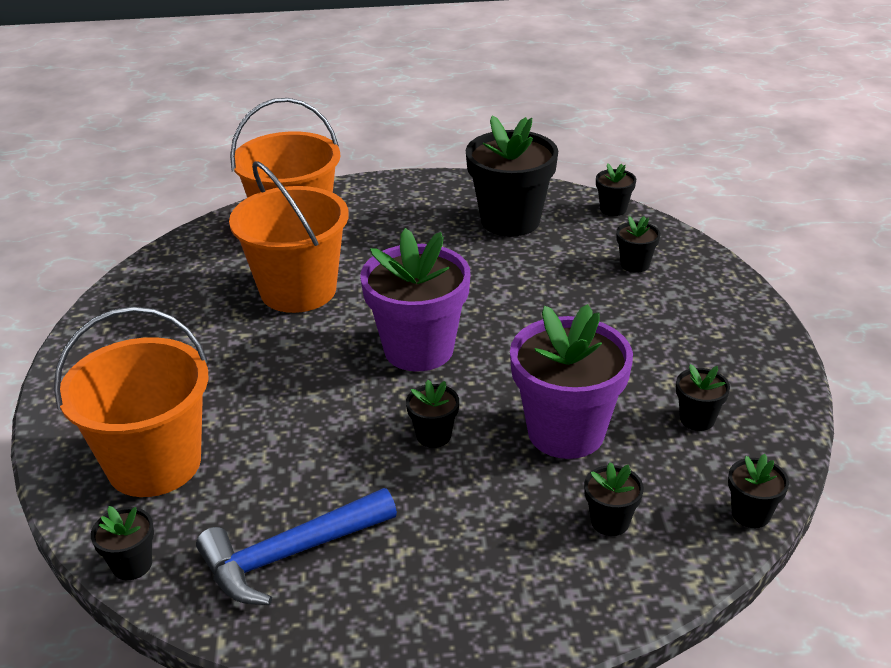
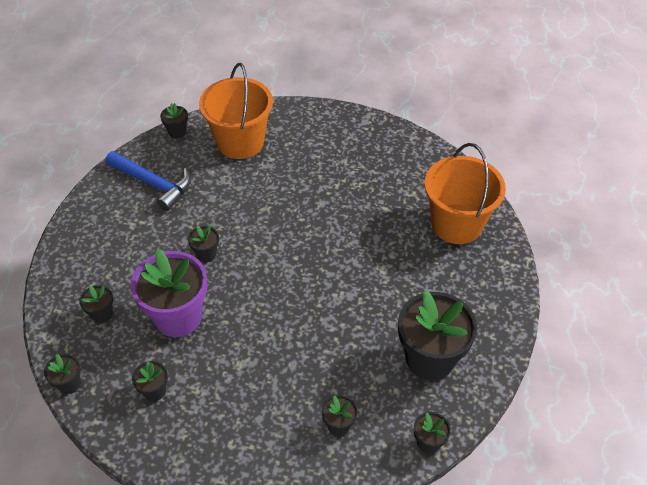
camera: 105 degrees right, 15 degrees up
blue hammer [196,488,397,605] -> blue hammer turned 135 degrees clockwise [105,151,191,211]
orange bucket [229,161,349,313] -> none
purple flower pot [360,228,470,371] -> none

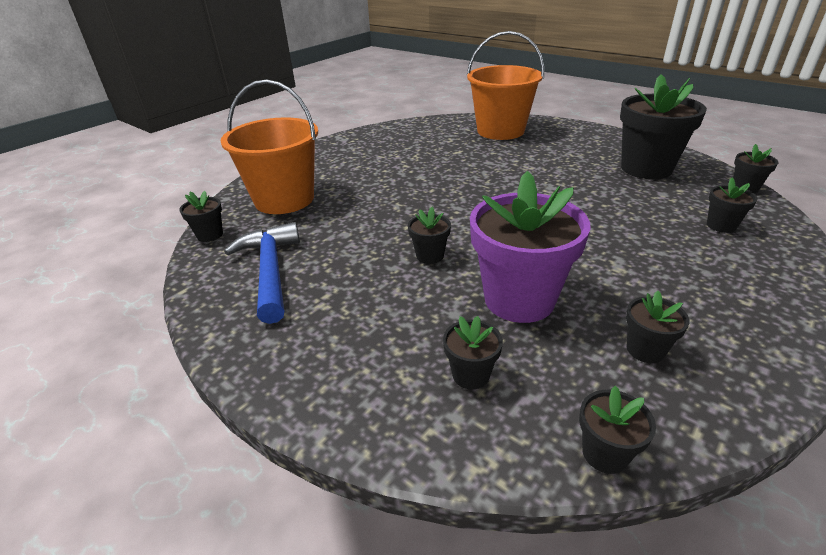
camera: 60 degrees left, 15 degrees down
blue hammer [105,151,191,211] -> blue hammer turned 75 degrees counterclockwise [224,222,300,324]

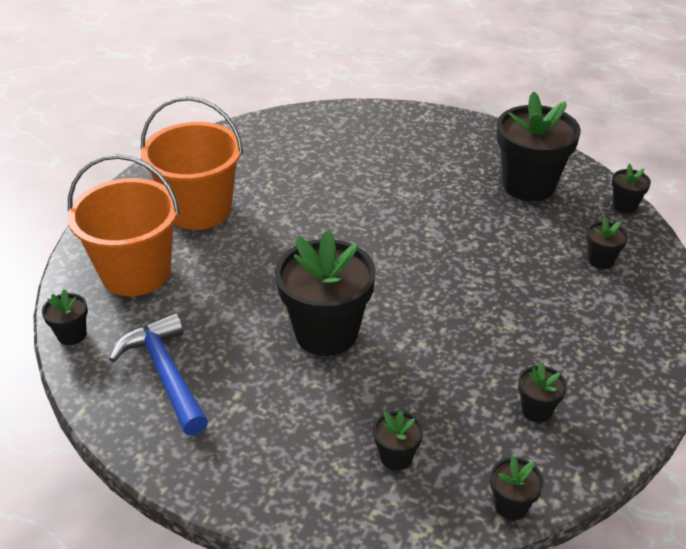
camera: 15 degrees left, 5 degrees up
black flower pot [408,207,451,264] -> black flower pot [275,230,376,356], size x2.22
orange bucket [467,31,544,140] -> orange bucket moved to [141,96,243,230]
purple flower pot [470,171,591,323] -> none

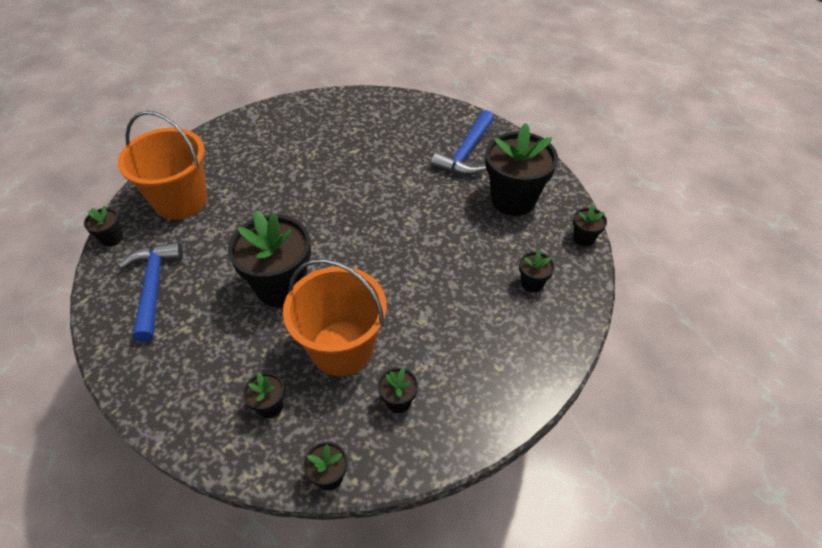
camera: 20 degrees right, 10 degrees up
orange bucket [141,96,243,230] -> orange bucket moved to [283,259,387,376]
none -> blue hammer [431,110,494,176]

